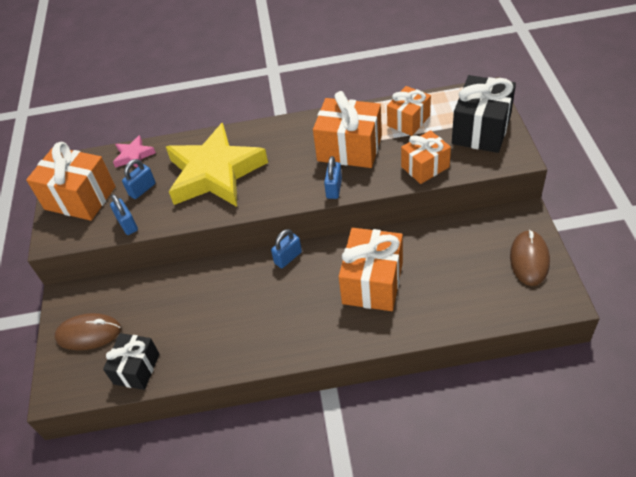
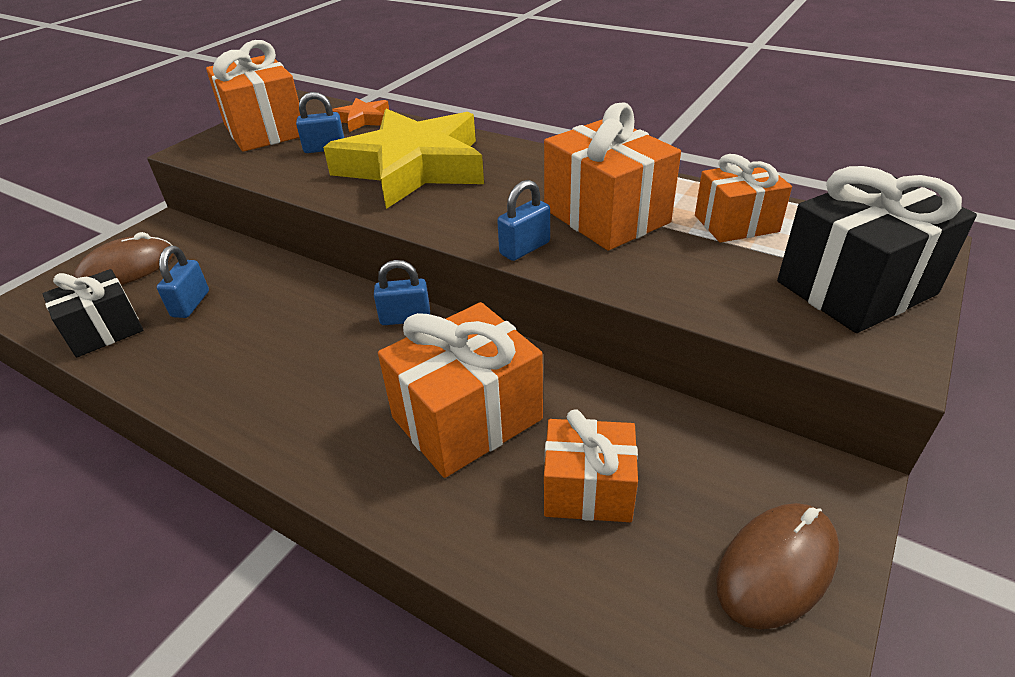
camera: 35 degrees right, 10 degrees down
brown mouse [54,313,121,350] -> brown mouse turned 75 degrees counterclockwise [73,232,174,285]
blue padlock [110,194,138,235] -> blue padlock moved to [157,246,209,318]
pink star [113,135,156,168] -> orange star [332,98,389,132]
orange gift [401,130,451,184] -> orange gift moved to [544,409,638,522]

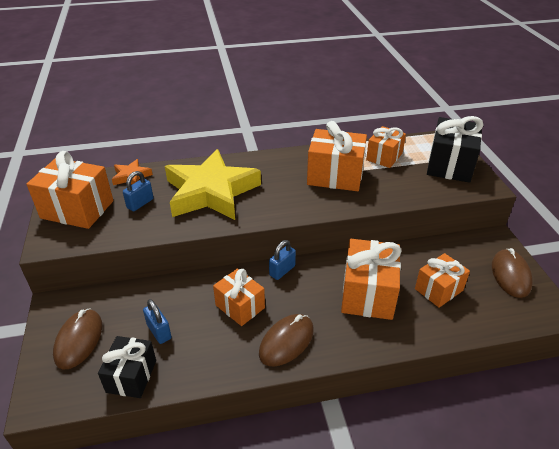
camera: 45 degrees left, 0 degrees up
blue padlock [497,180,550,261] -> none
none -> orange gift [213,269,265,326]
none -> brown mouse [259,314,314,367]

